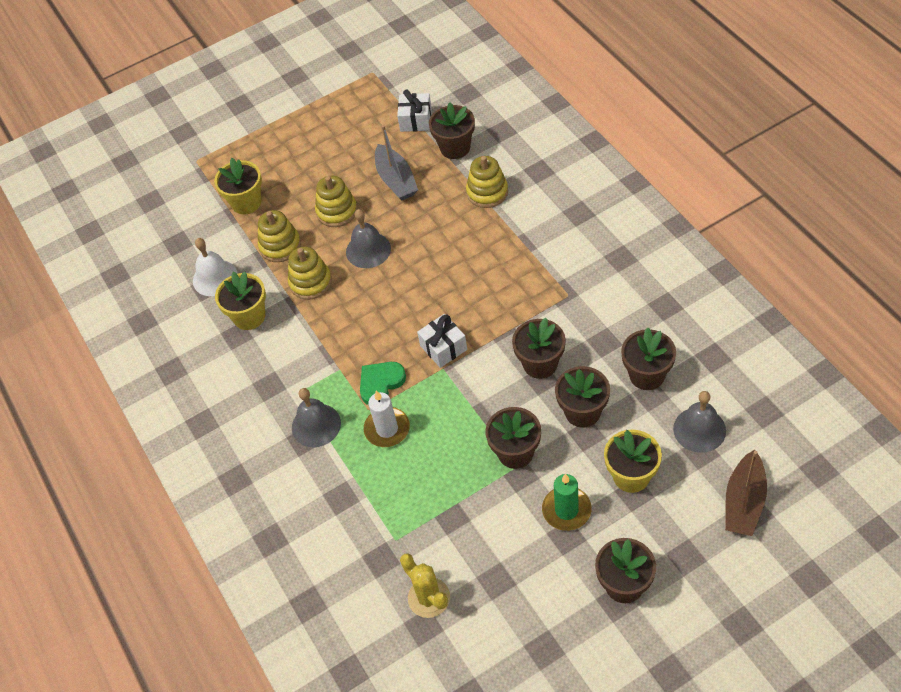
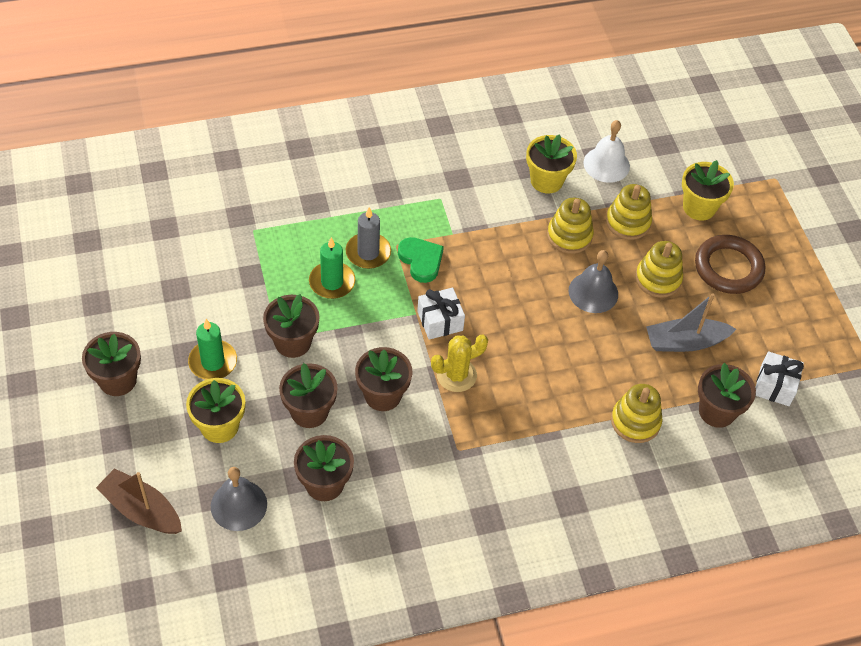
camera: 95 degrees right, 0 degrees up
grey bell [292,388,341,447] -> none
white candle [364,390,410,447] -> grey candle [346,207,391,269]
yellow cactus [400,553,450,618] -> yellow cactus moved to [431,335,488,392]
none -> green candle [309,237,355,299]
none -> brown ring [695,235,765,294]

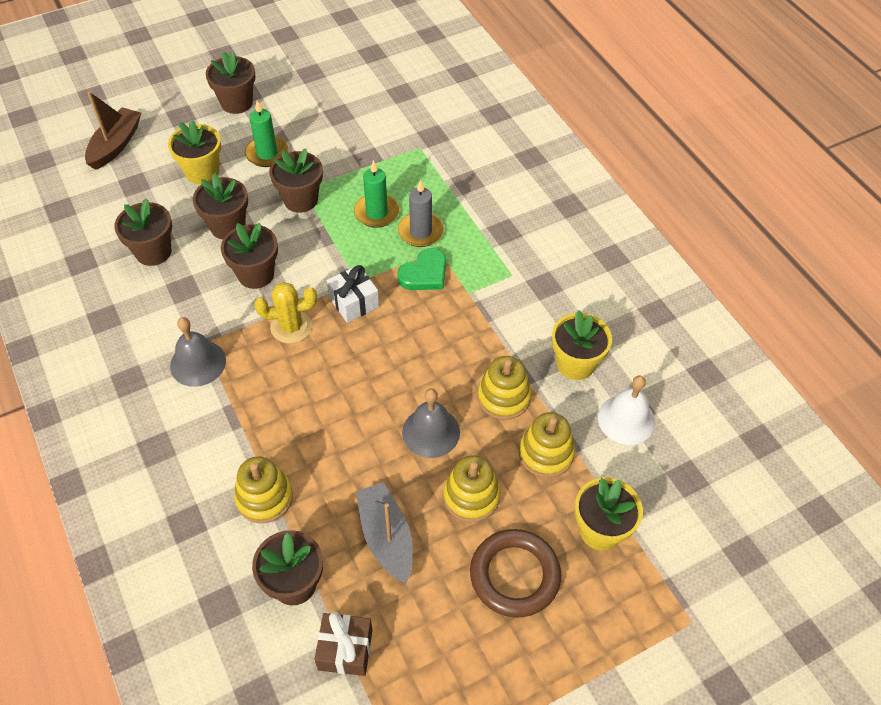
camera: 80 degrees right, 0 degrees up
grey bell [211,467,267,531] -> grey bell moved to [170,317,226,387]
yellow cactus [431,335,488,392] -> yellow cactus turned 60 degrees counterclockwise [254,282,317,344]
white gift [755,351,804,406] -> brown gift [314,612,373,676]

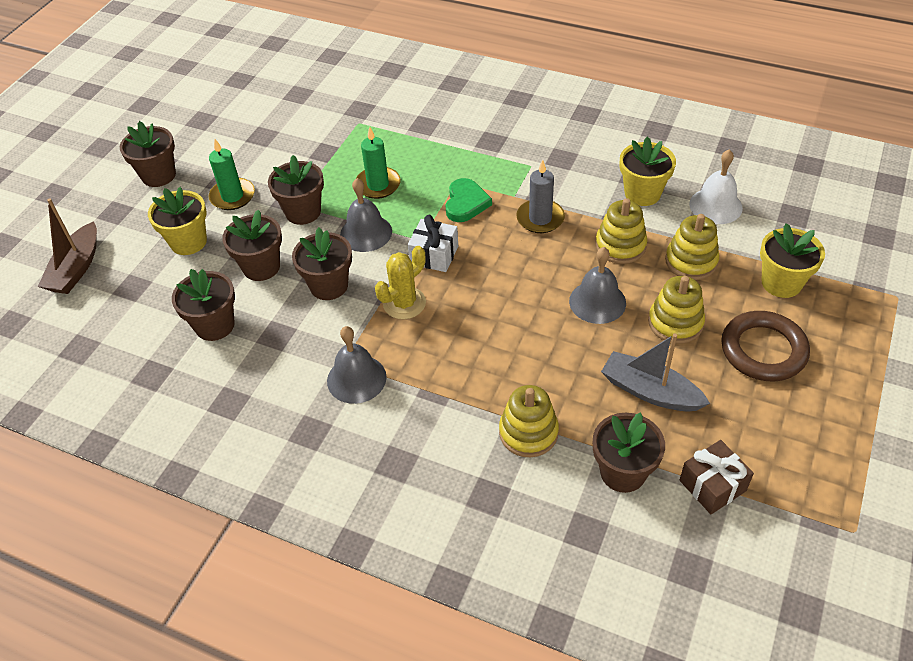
camera: 35 degrees left, 5 degrees down
brown boat [85,91,141,170] -> brown boat turned 150 degrees counterclockwise [38,199,97,294]
grey candle [398,180,444,247] -> grey candle moved to [516,160,565,233]
none -> grey bell [340,178,392,252]

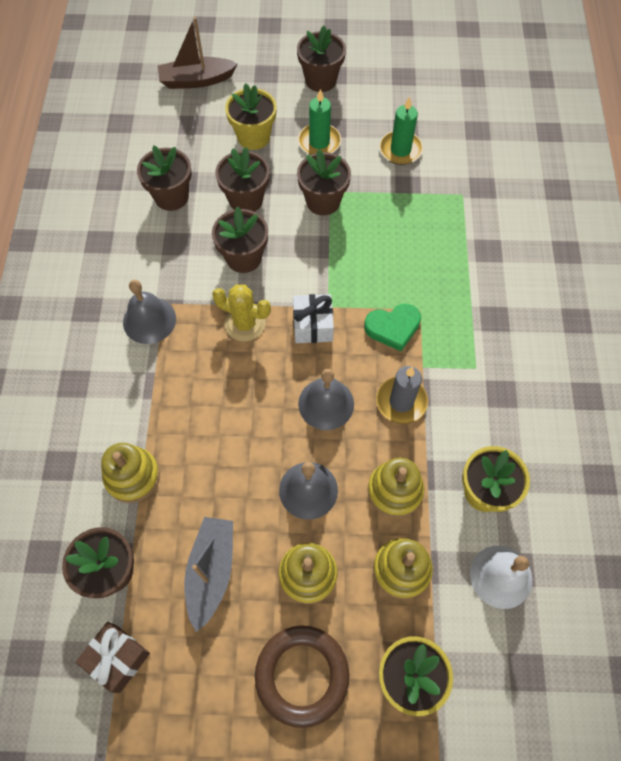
camera: 65 degrees right, 15 degrees up
grey bell [340,178,392,252] -> grey bell moved to [298,369,354,430]
green candle [356,127,401,199] -> green candle moved to [379,96,423,165]

